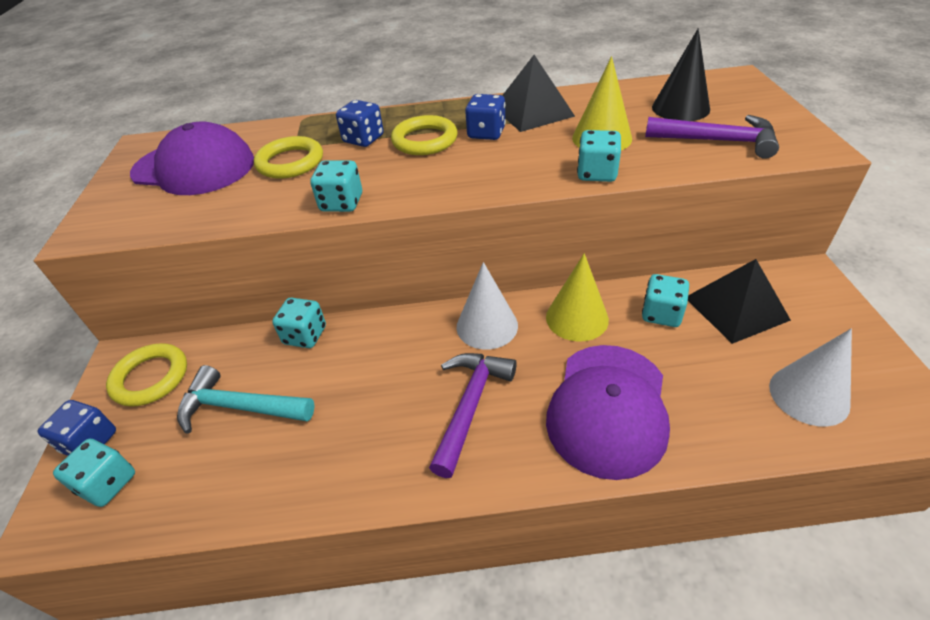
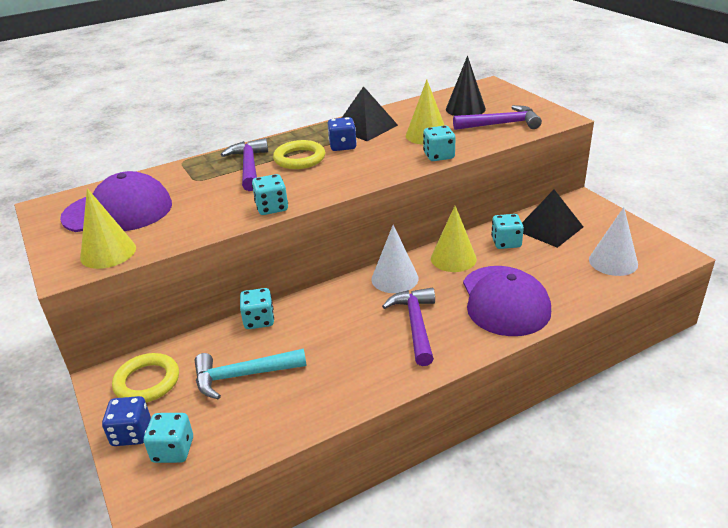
camera: 25 degrees left, 10 degrees down
yellow ring [254,136,323,179] -> none
blue dice [336,100,384,147] -> purple hammer [221,138,268,191]
none -> yellow cone [80,188,136,269]

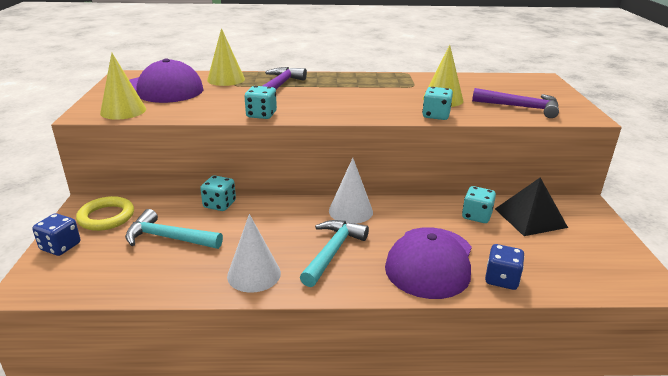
camera: 25 degrees right, 5 degrees down
turquoise dice [144,413,193,463] -> none
yellow ring [273,140,325,169] -> none
blue dice [327,117,357,151] -> blue dice moved to [485,244,524,290]
black pyramid [342,86,398,141] -> none
purple hammer [382,288,435,366] -> turquoise hammer [300,220,369,287]
yellow cone [431,206,477,272] -> yellow cone moved to [207,28,245,86]
black cone [446,56,486,116] -> none
white cone [589,207,638,276] -> white cone moved to [227,214,281,293]

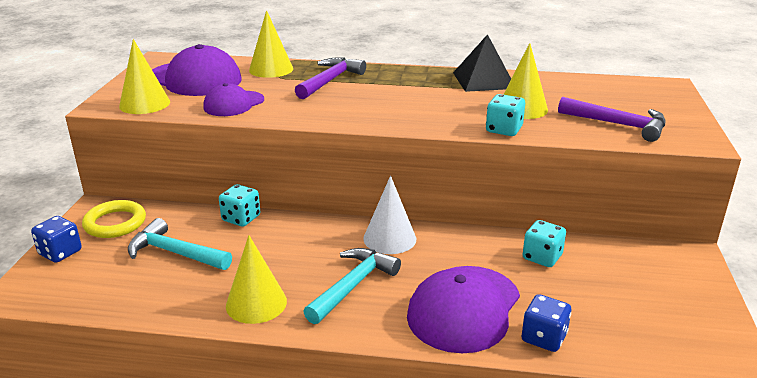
camera: 10 degrees right, 0 degrees up
white cone [227,214,281,293] -> yellow cone [226,235,287,324]
turquoise dice [245,86,277,119] -> none
black pyramid [495,178,568,236] -> black pyramid moved to [453,34,511,92]
none -> purple cap [203,83,264,116]

